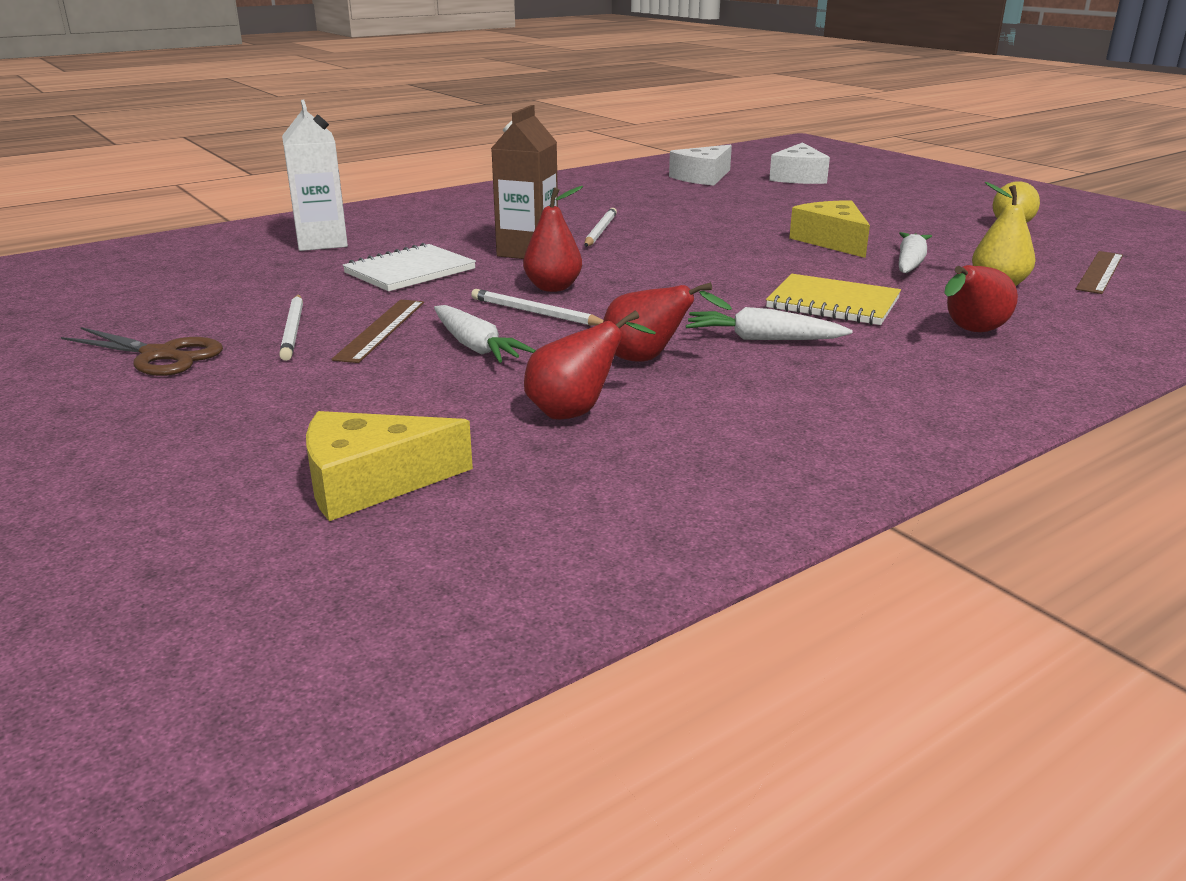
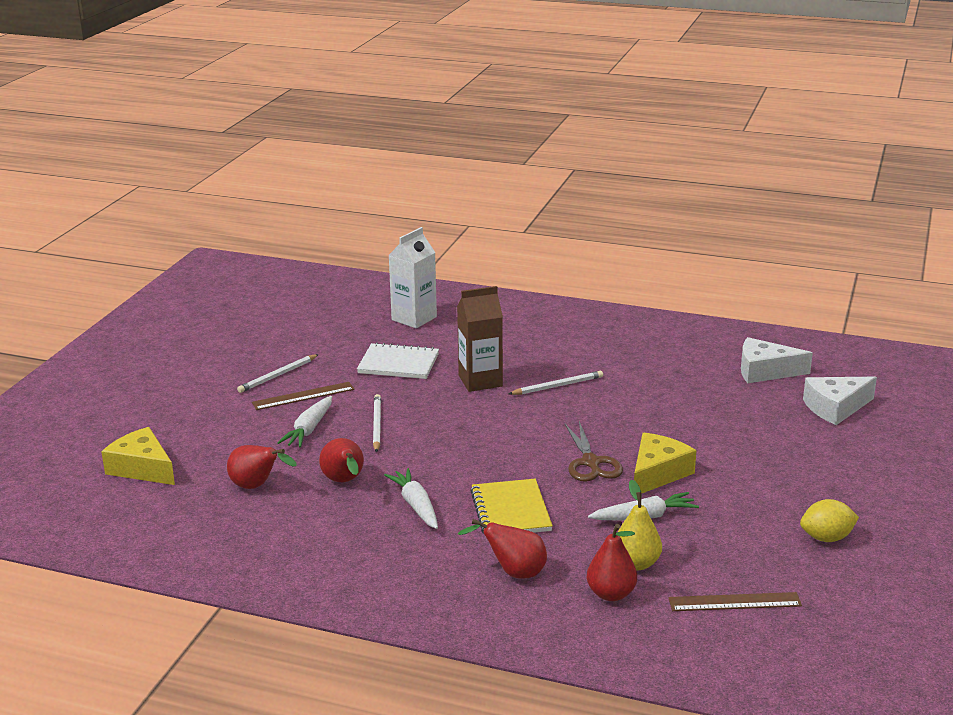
camera: 55 degrees right, 0 degrees up
brown scissors [61,327,223,376] -> brown scissors moved to [565,421,623,482]
red pear [523,186,583,292] -> red pear moved to [587,524,637,601]

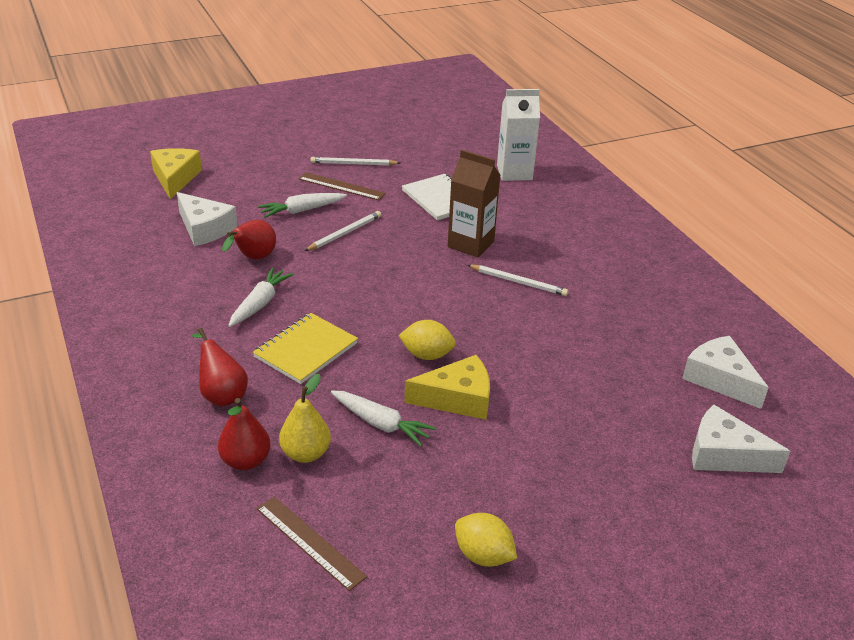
camera: 45 degrees right, 10 degrees up
red pear [227,445,297,489] -> white cheese [177,192,237,246]
brown scissors [565,421,623,482] -> yellow lemon [398,320,456,360]

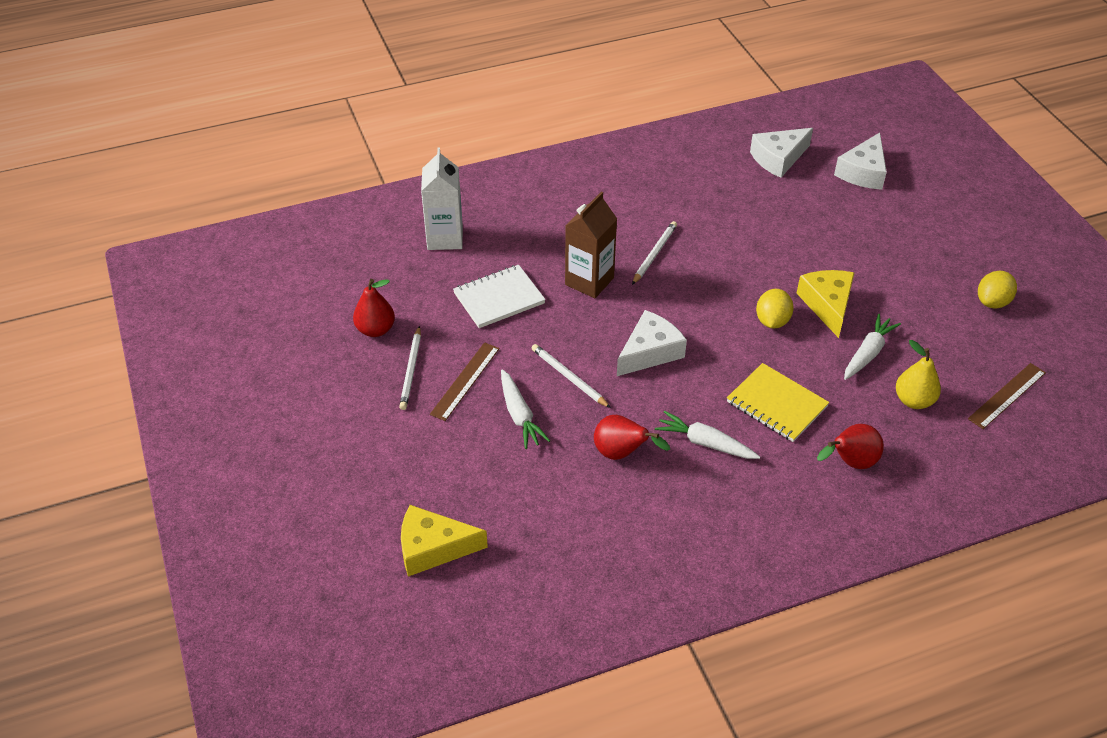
camera: 85 degrees left, 10 degrees up
white cheese [177,192,237,246] -> white cheese moved to [617,310,687,376]
red pear [218,398,271,470] -> red pear moved to [353,279,395,337]

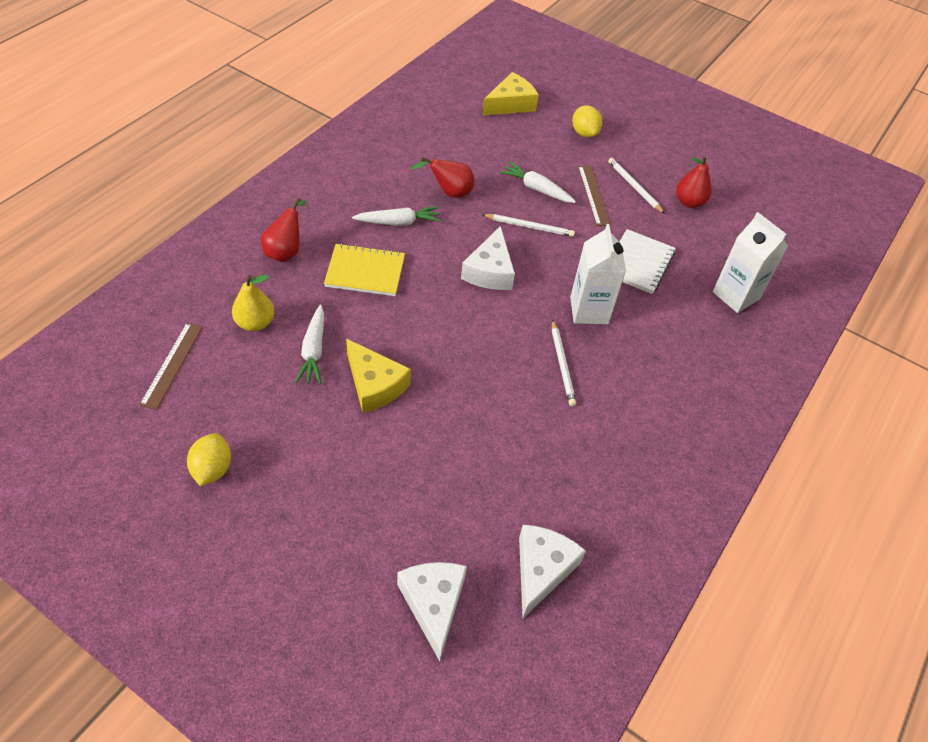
camera: 140 degrees right, 5 degrees up
brown carton [565,192,617,298] -> white carton [570,224,626,324]
yellow lemon [756,289,794,329] -> yellow lemon moved to [572,105,602,138]

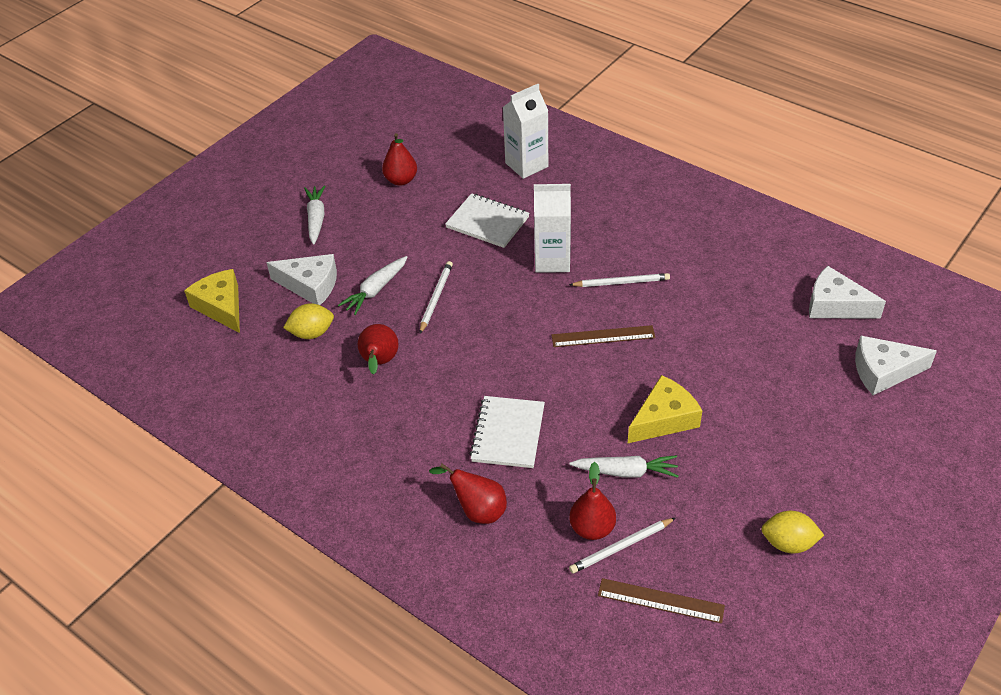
camera: 80 degrees left, 5 degrees down
yellow pear [232,275,274,331] -> red pear [569,462,616,540]
yellow notebook [324,243,405,296] -> white notebook [470,396,545,468]
white carrot [352,206,442,226] -> white carrot moved to [304,185,325,245]
white cheese [461,226,515,290] -> white cheese moved to [266,254,337,305]
yellow lemon [572,105,602,138] -> yellow lemon moved to [283,303,334,339]
brown ruler [578,166,611,226] -> brown ruler moved to [551,325,656,347]
white pencil [608,158,665,214] -> white pencil moved to [569,518,675,574]

